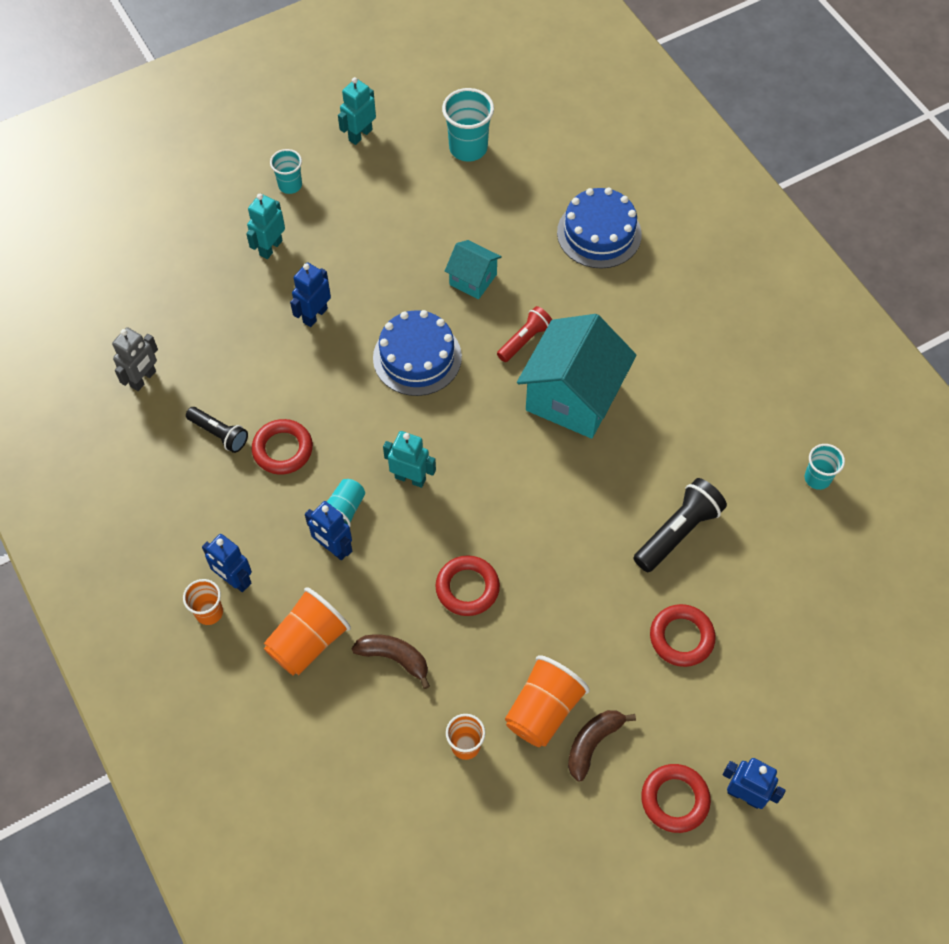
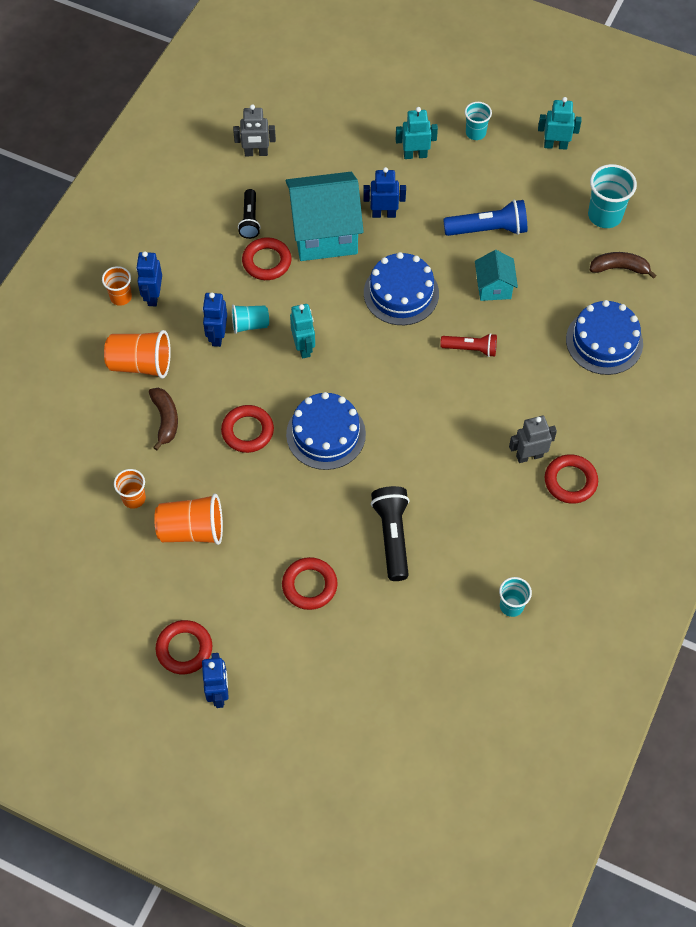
camera: 55 degrees right, 0 degrees up
turquoise house [517,314,637,439] -> turquoise house moved to [286,172,364,261]
brown banana [568,710,636,782] -> brown banana moved to [590,252,657,279]
black flashlight [634,478,727,572] -> black flashlight turned 105 degrees counterclockwise [371,486,409,581]
none -> blue cake [286,392,366,470]
none -> blue flashlight [443,200,527,236]
none -> grey robot [509,416,557,463]
none -> red ring [545,454,598,504]

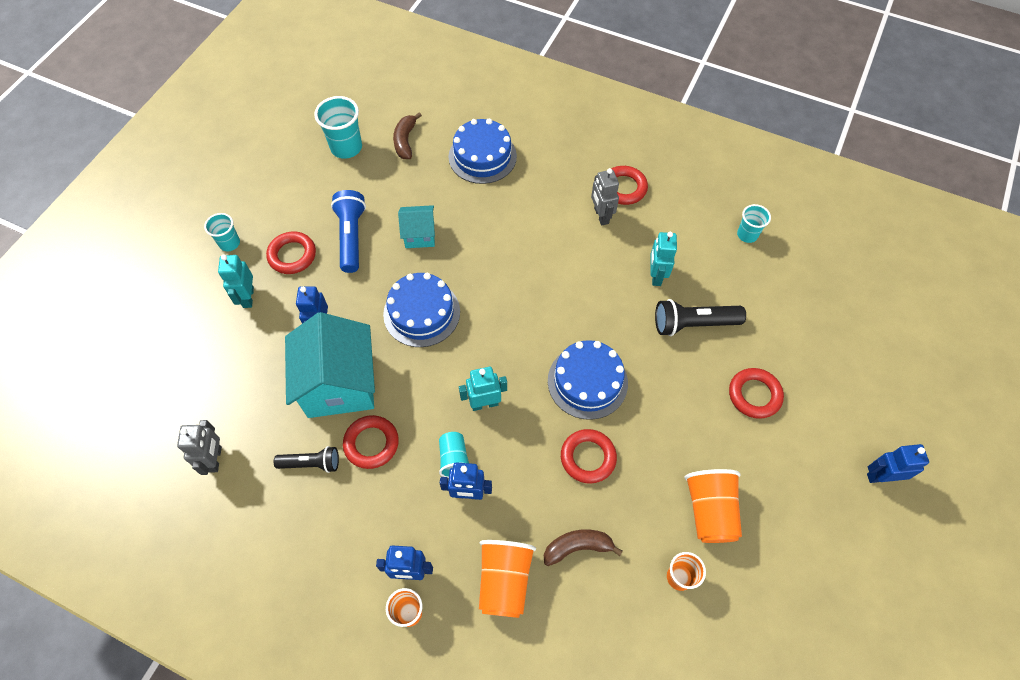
camera: 90 degrees left, 0 degrees up
red ring [155,620,212,674] -> red ring moved to [266,232,316,274]
red flashlight [440,333,497,357] -> none
turquoise robot [538,97,582,150] -> turquoise robot moved to [650,232,677,286]

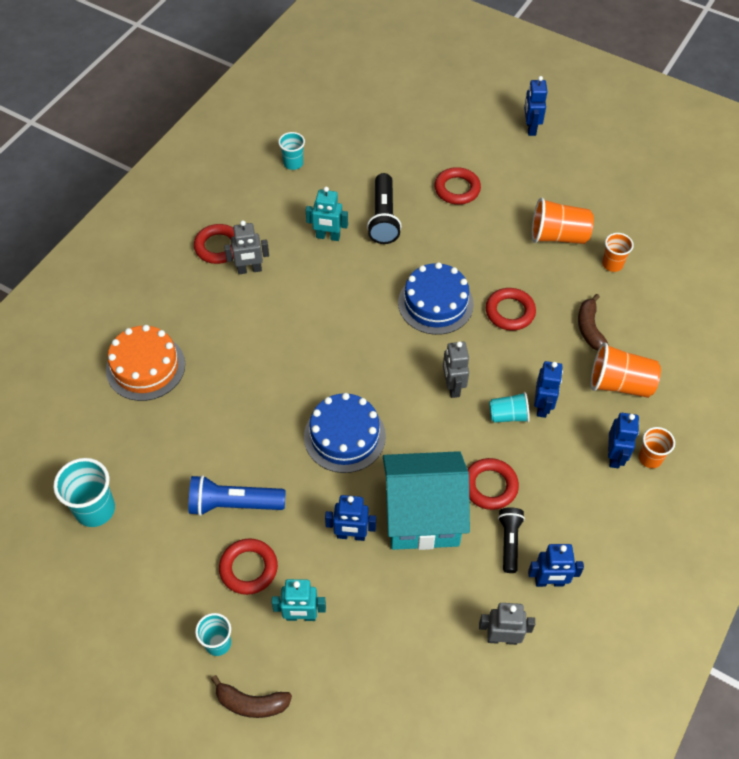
camera: 85 degrees left, 5 degrees down
brown banana [393,112,422,159] -> brown banana moved to [211,675,292,718]
turquoise house [398,205,435,248] -> none
blue cake [449,119,517,184] -> orange cake [106,325,185,401]
turquoise robot [459,367,507,411] -> grey robot [443,341,469,398]
none -> blue robot [528,544,584,587]

